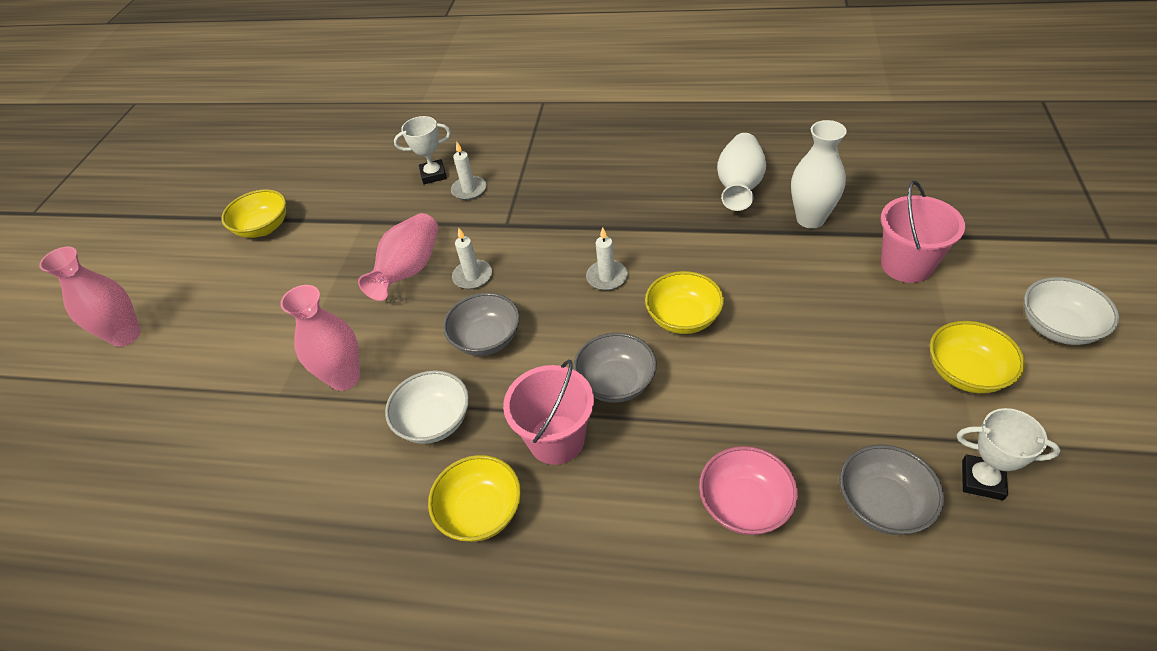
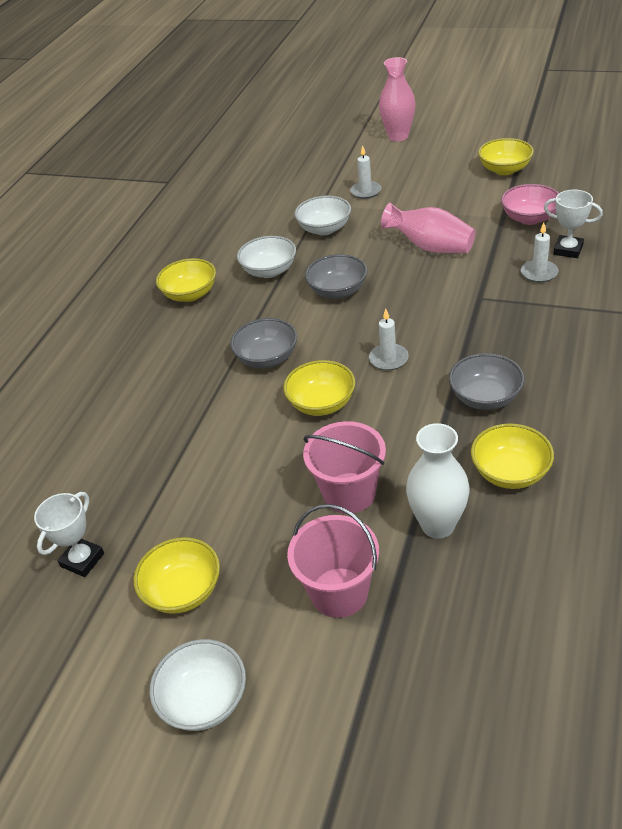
camera: 100 degrees right, 5 degrees down
pink vase [280,285,360,391] -> white bowl [295,196,351,235]
white trophy [394,116,451,184] -> white trophy turned 60 degrees counterclockwise [544,190,603,258]
white candle [452,228,492,289] -> white candle moved to [350,145,381,199]
pink bucket [503,359,594,465] -> pink bucket moved to [303,421,386,514]
pink bowl [699,446,798,535] -> pink bowl moved to [501,184,559,225]
white vase [717,133,766,211] -> yellow bowl [471,423,554,489]
grey bowl [839,444,944,535] -> grey bowl moved to [449,353,525,410]

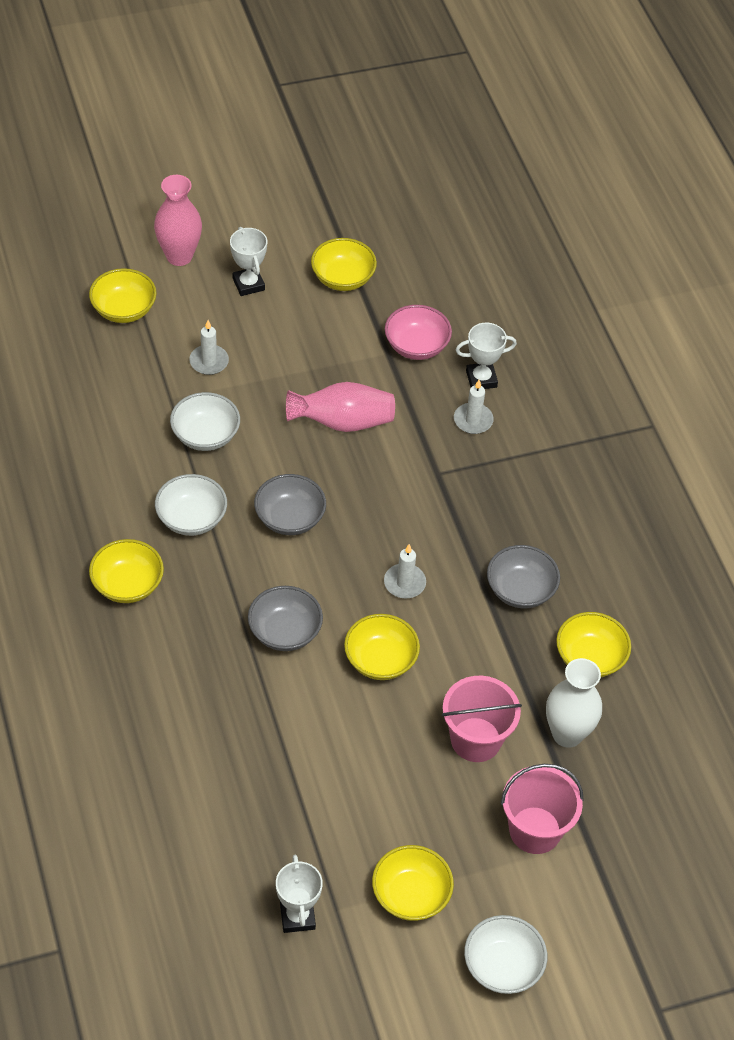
camera: 45 degrees left, 10 degrees up
none -> yellow bowl [89,268,157,323]
none -> white trophy [230,227,267,296]

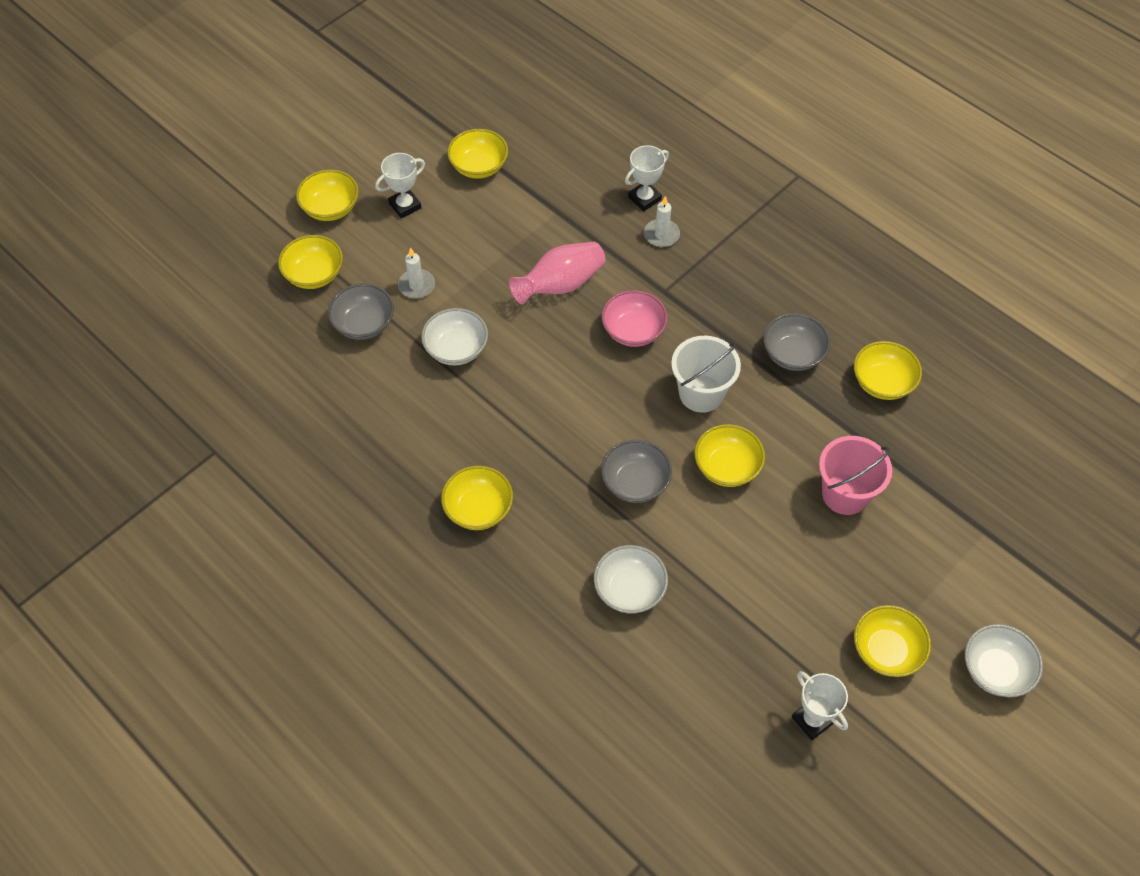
camera: 25 degrees left, 5 degrees up
pink vase [154,175,202,266] -> yellow bowl [296,170,359,221]
white bowl [155,474,227,536] -> white bowl moved to [594,545,668,614]
white trophy [230,227,267,296] -> white trophy turned 75 degrees counterclockwise [375,153,425,218]
grey bowl [254,474,326,535] -> grey bowl moved to [328,284,394,340]
white candle [384,544,426,598] -> white bucket [671,336,741,413]
pink bowl [385,305,452,360] -> pink bowl moved to [602,290,668,347]
pink bucket [501,764,584,854] -> none
white vase [546,658,602,748] -> none

